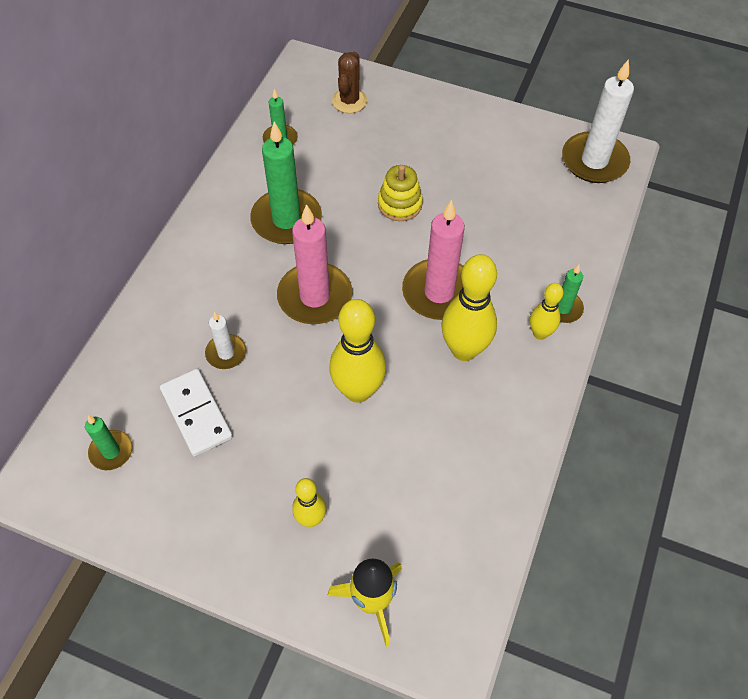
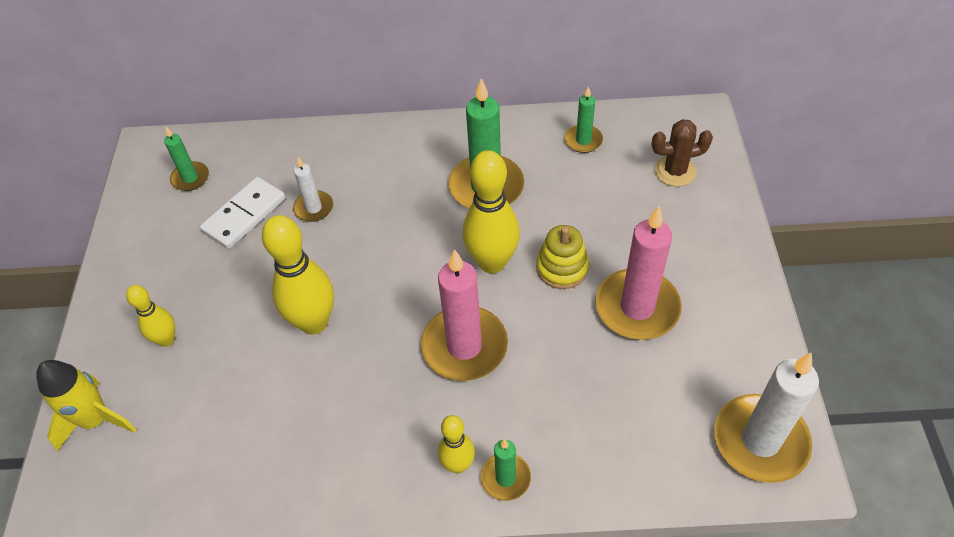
camera: 70 degrees right, 5 degrees down
pink candle [277,204,352,324] -> pink candle moved to [595,206,682,340]
yellow bowling pin [442,254,497,361] -> yellow bowling pin moved to [463,150,520,273]

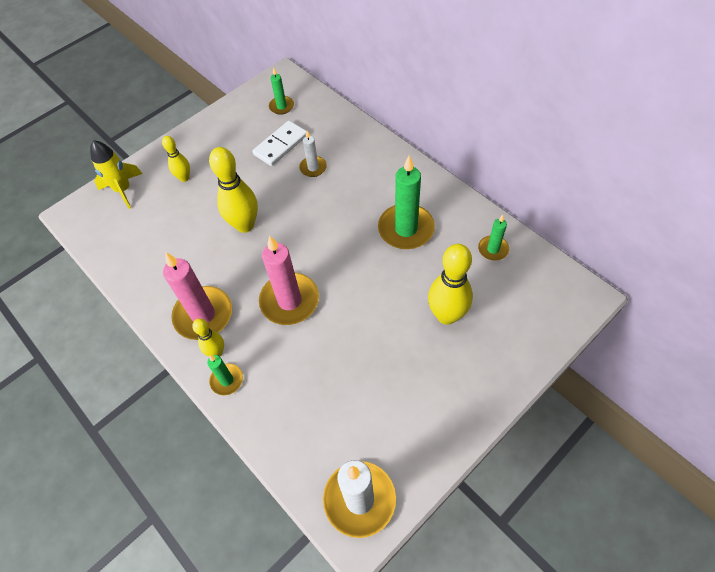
camera: 50 degrees right, 5 degrees up
white domino [200,177,286,249] -> white domino turned 45 degrees counterclockwise [252,121,307,166]
yellow bowling pin [463,150,520,273] -> yellow bowling pin moved to [428,244,473,325]
yellow stacking toy [536,225,589,289] -> none
pink candle [595,206,682,340] -> pink candle moved to [163,252,232,340]
brown cactus [652,119,713,187] -> none

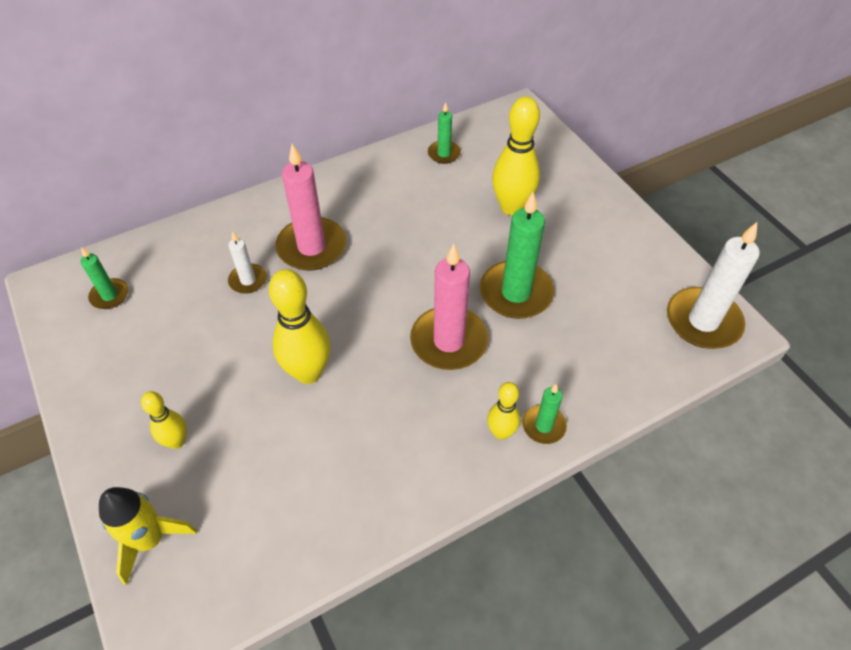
camera: 80 degrees left, 5 degrees down
pink candle [163,252,232,340] -> pink candle moved to [275,144,346,271]
white domino [252,121,307,166] -> none
green candle [378,156,435,249] -> green candle moved to [480,192,554,319]

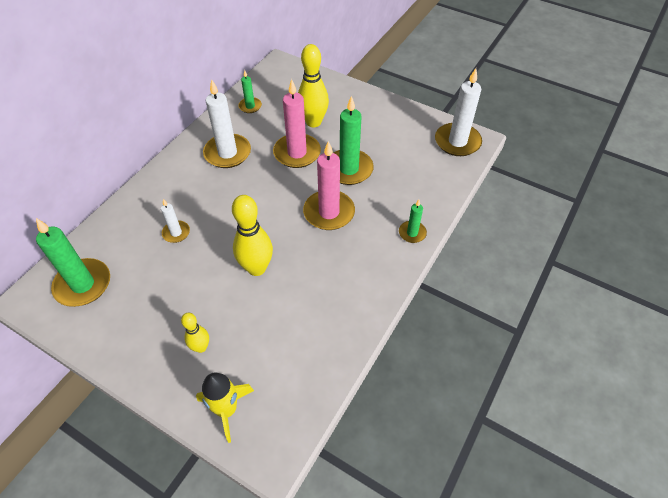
camera: 30 degrees left, 0 degrees up
green candle [81,247,129,309] -> green candle [36,218,110,307], size x1.90
pink candle [275,144,346,271] -> pink candle moved to [273,79,321,168]
yellow bowling pin [487,382,520,440] -> none
none -> white candle [203,79,251,168]

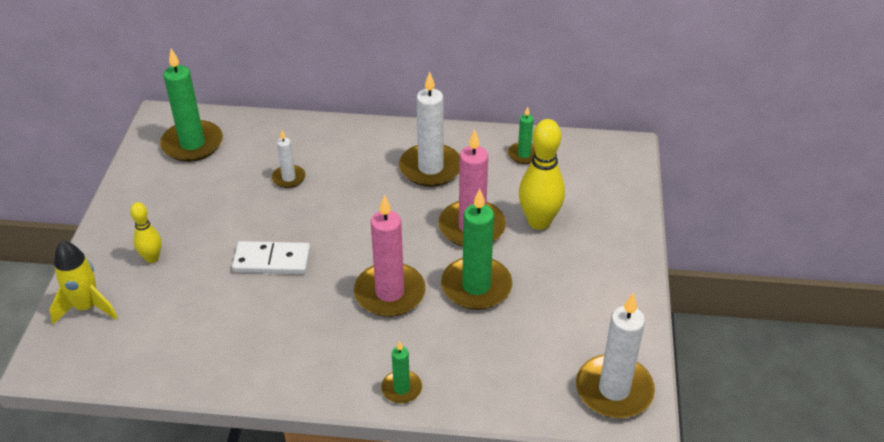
camera: 65 degrees right, 10 degrees down
yellow bowling pin [232,195,273,276] -> white domino [232,241,311,274]

